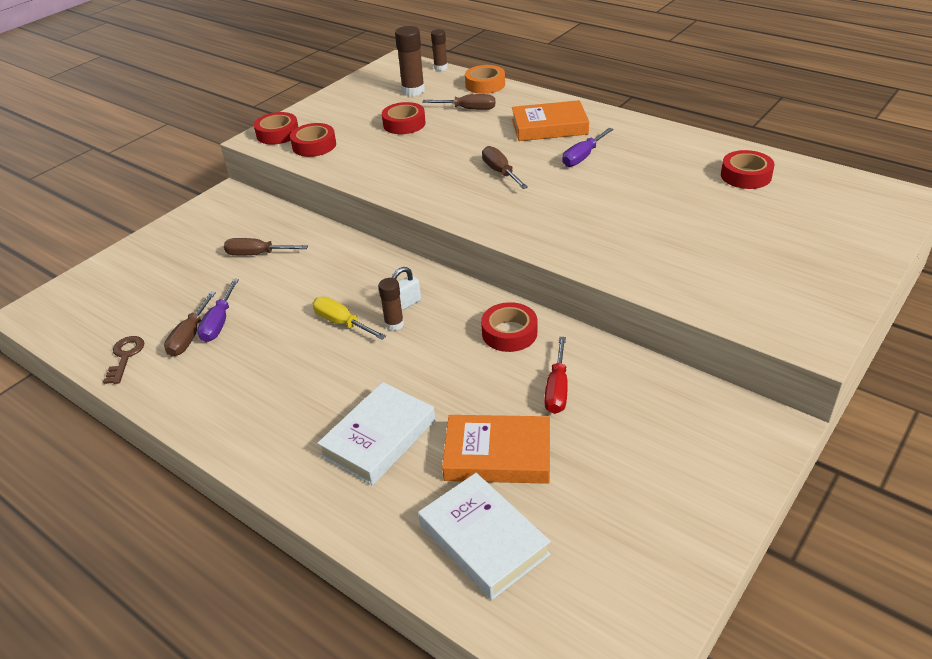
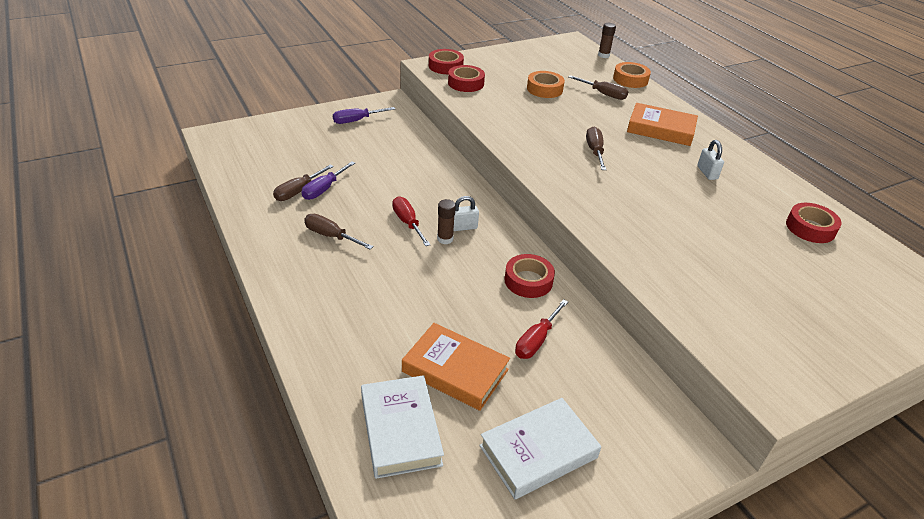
camera: 20 degrees right, 0 degrees up
brown key [103,336,144,384] -> none
brown screwdriver [224,238,308,255] -> brown screwdriver moved to [304,214,374,250]
yellow screwdriver [312,297,386,340] -> red screwdriver [392,196,431,246]
white book [317,382,435,485] -> white book moved to [479,398,601,499]
red tape [382,102,426,134] -> orange tape [527,71,565,98]
brown glue stick [395,26,425,96] -> none
purple screwdriver [562,128,613,167] -> purple screwdriver moved to [333,107,395,124]
none -> white padlock [697,140,724,180]

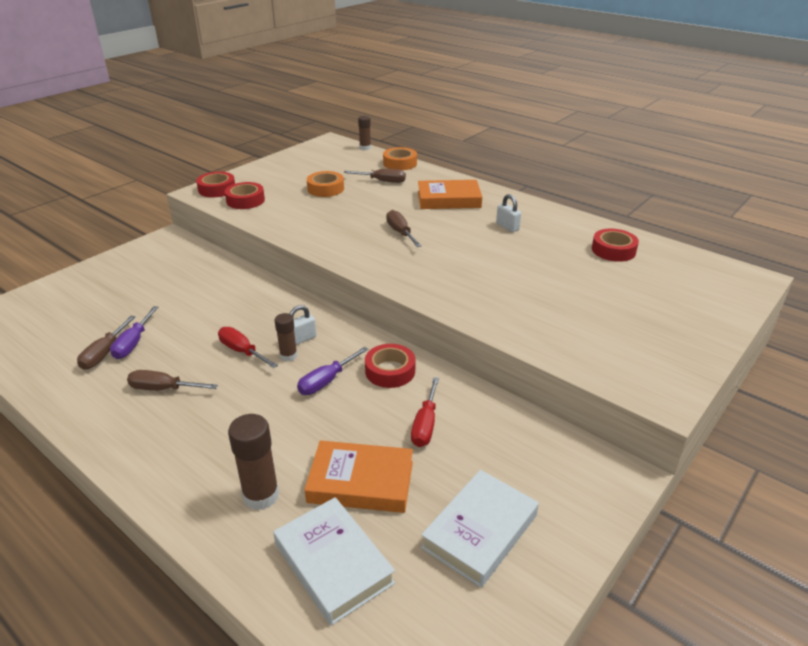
camera: 20 degrees left, 5 degrees down
purple screwdriver [333,107,395,124] -> purple screwdriver moved to [297,347,368,395]
none -> brown glue stick [228,414,279,510]

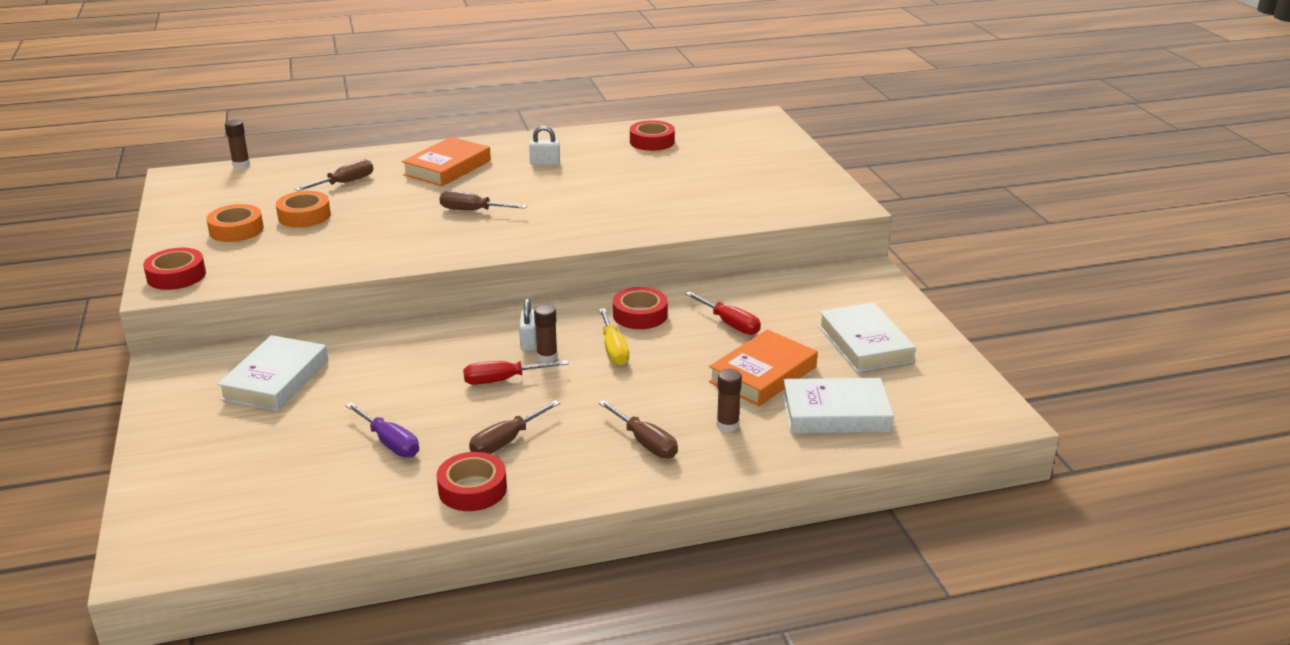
camera: 55 degrees left, 5 degrees down
brown screwdriver [77,316,136,370] -> brown screwdriver moved to [598,400,678,459]
red tape [225,182,265,209] -> red tape moved to [436,452,507,511]
brown glue stick [228,414,279,510] -> brown glue stick [717,369,742,432], size x0.62
purple screwdriver [297,347,368,395] -> yellow screwdriver [599,308,629,366]
orange tape [383,147,417,170] -> orange tape moved to [206,204,264,242]
none -> white book [217,335,328,411]

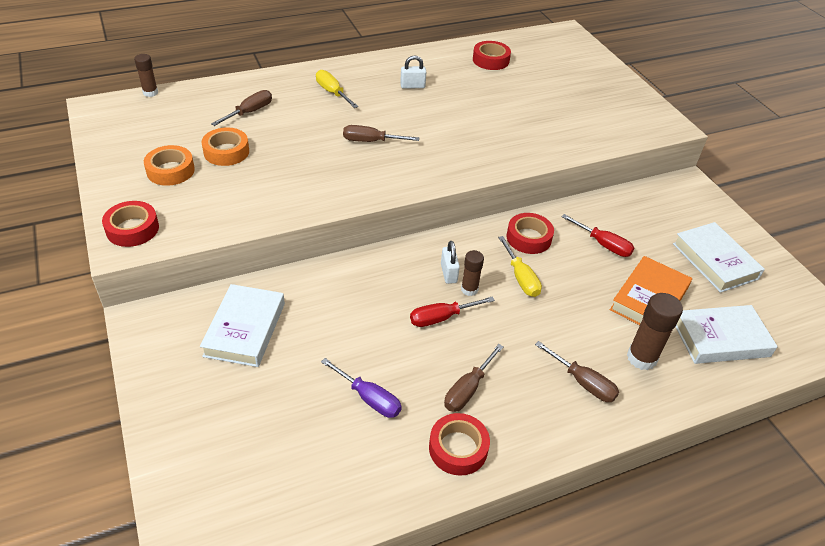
camera: 10 degrees left, 15 degrees up
orange book [402,137,491,186] -> yellow screwdriver [316,70,358,108]
brown glue stick [717,369,742,432] -> brown glue stick [627,293,683,370], size x1.61

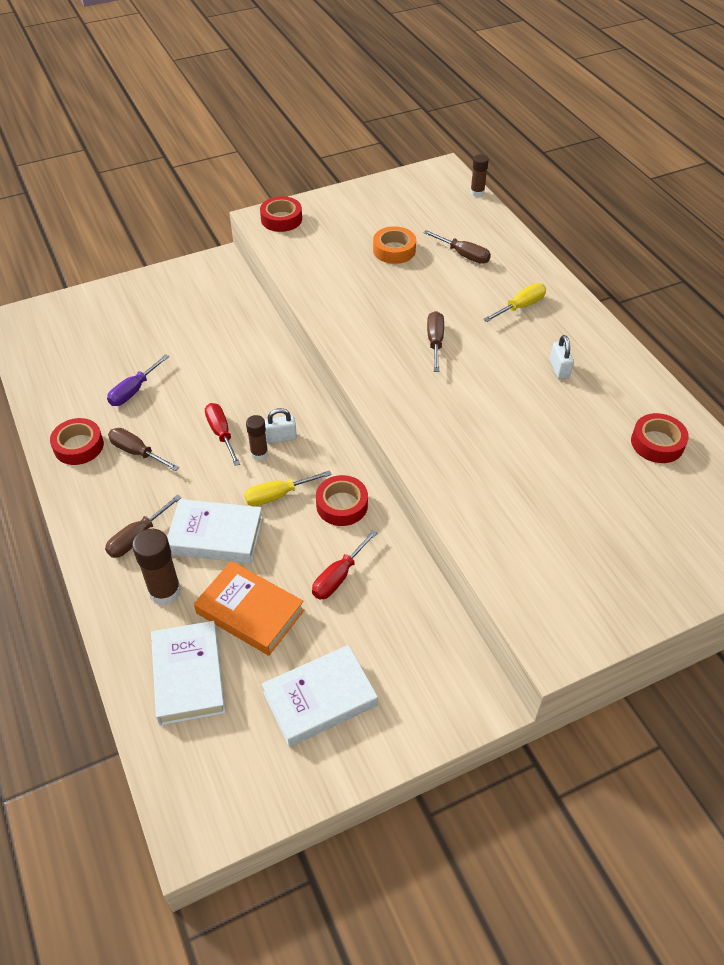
camera: 90 degrees right, 5 degrees up
orange tape [144,145,195,186] -> none
white book [200,284,285,367] -> white book moved to [167,499,263,563]

